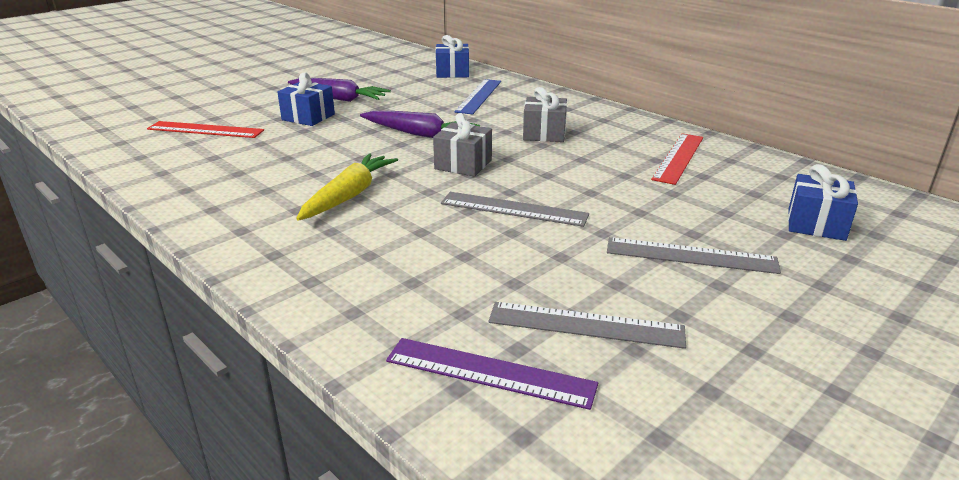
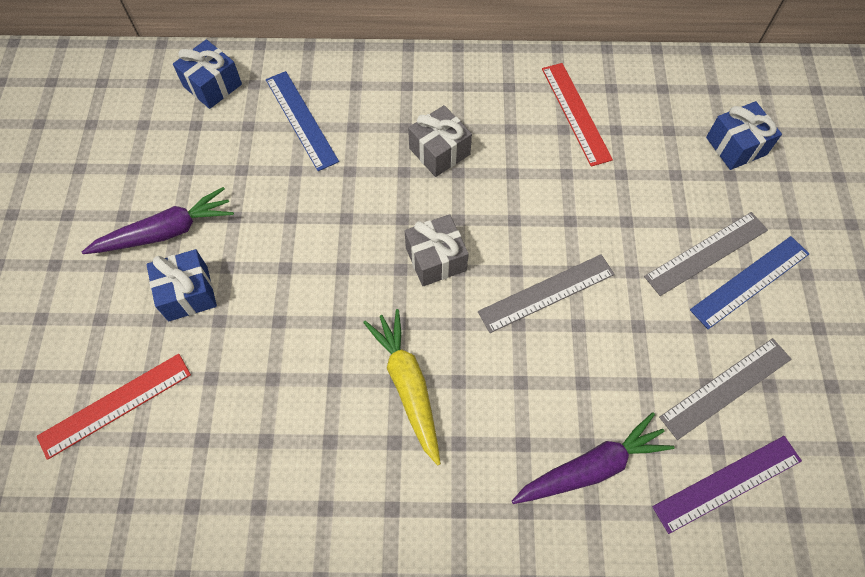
camera: 45 degrees left, 35 degrees up
purple carrot [360,111,480,138] -> purple carrot moved to [512,412,675,504]
none -> blue ruler [690,236,809,329]

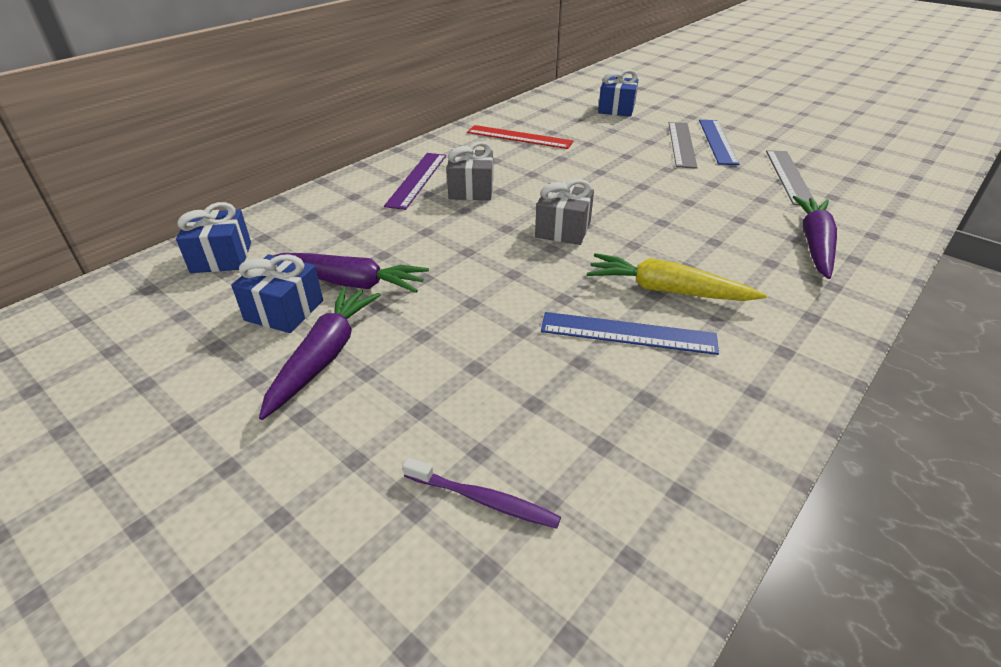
camera: 50 degrees left, 25 degrees down
red ruler [37,354,191,460] -> purple toothbrush [403,458,561,529]
blue gift [146,249,217,321] -> blue gift moved to [231,254,323,333]
blue ruler [266,71,339,171] -> blue ruler moved to [541,312,719,355]
grey ruler [478,254,615,333] -> none
purple ruler [652,436,802,534] -> purple ruler moved to [384,153,446,210]
none -> purple carrot [274,253,429,293]

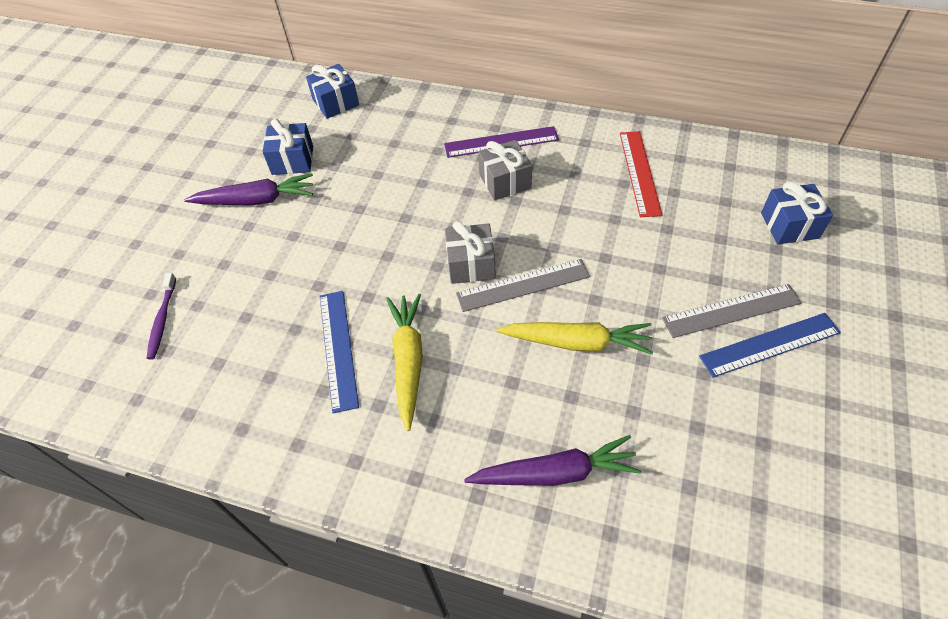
camera: 70 degrees right, 15 degrees up
purple carrot [274,253,429,293] -> none
grey ruler [766,150,815,206] -> grey ruler moved to [456,259,590,312]
none -> yellow carrot [497,322,653,355]

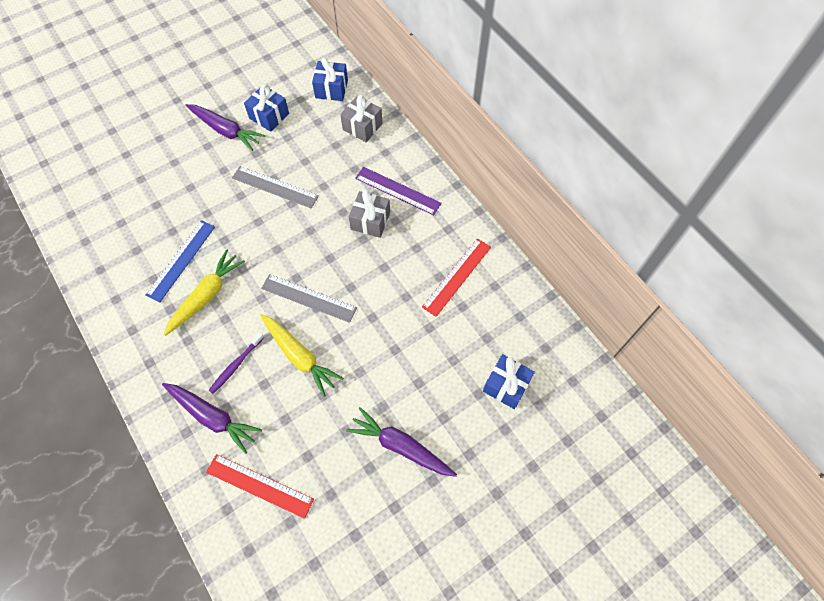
camera: 35 degrees right, 10 degrees up
purple toothbrush [146,273,176,360] -> purple toothbrush moved to [208,332,264,394]
grey gift [445,221,496,284] -> grey gift moved to [340,95,383,142]
grey ruler [662,284,802,338] -> grey ruler moved to [232,166,319,208]
blue ruler [699,313,841,378] -> purple carrot [346,407,457,477]
none -> red ruler [206,454,314,519]

